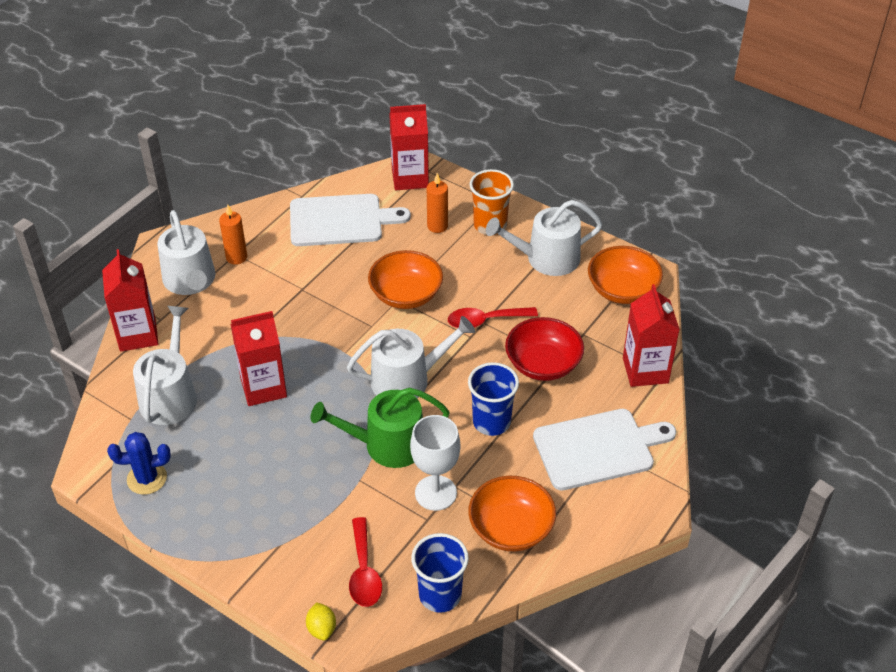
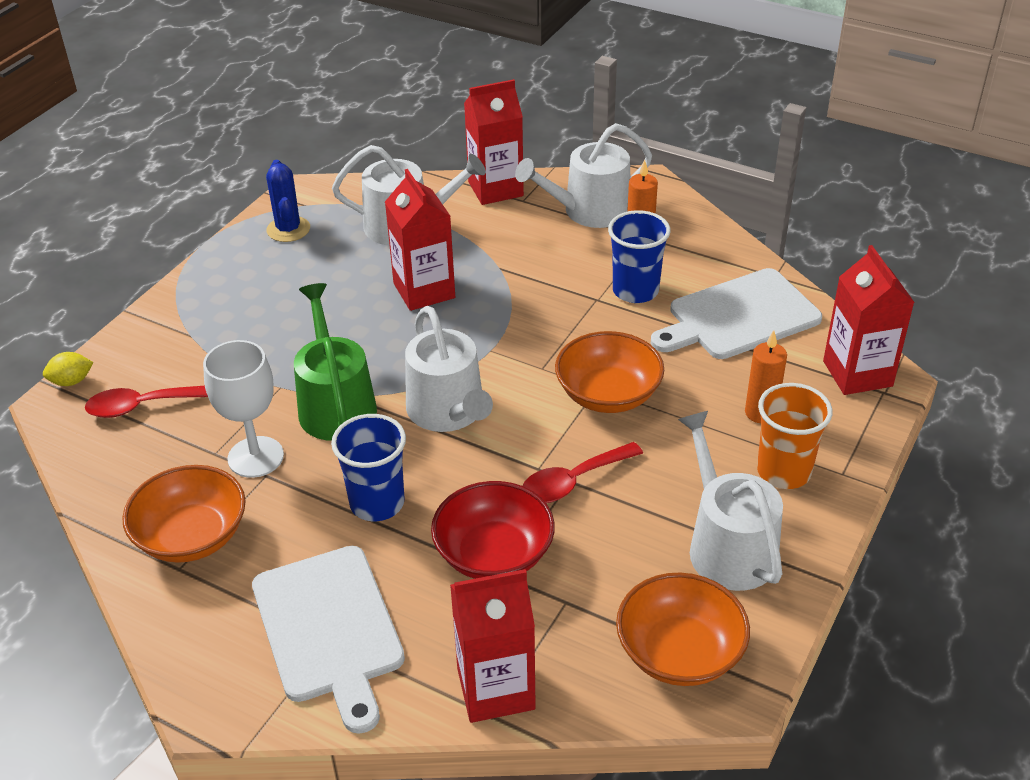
camera: 85 degrees right, 5 degrees down
white cutting board [290,194,411,246] -> white cutting board turned 75 degrees clockwise [651,268,822,359]
blue cup [411,533,469,613] -> blue cup moved to [608,210,671,303]
red spoon [448,307,538,328] -> red spoon turned 105 degrees counterclockwise [522,442,643,503]

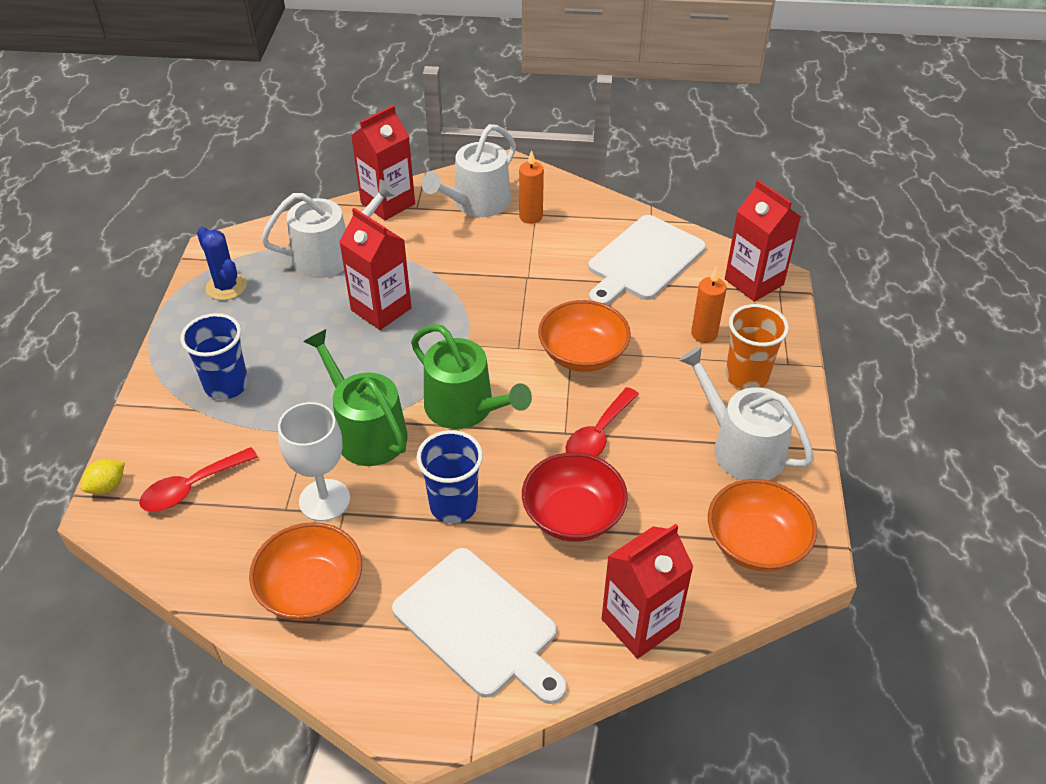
camera: 25 degrees left, 5 degrees up
white watering can [405,306,493,432] -> green watering can [411,324,532,429]
blue cup [608,210,671,303] -> blue cup moved to [180,313,248,400]

